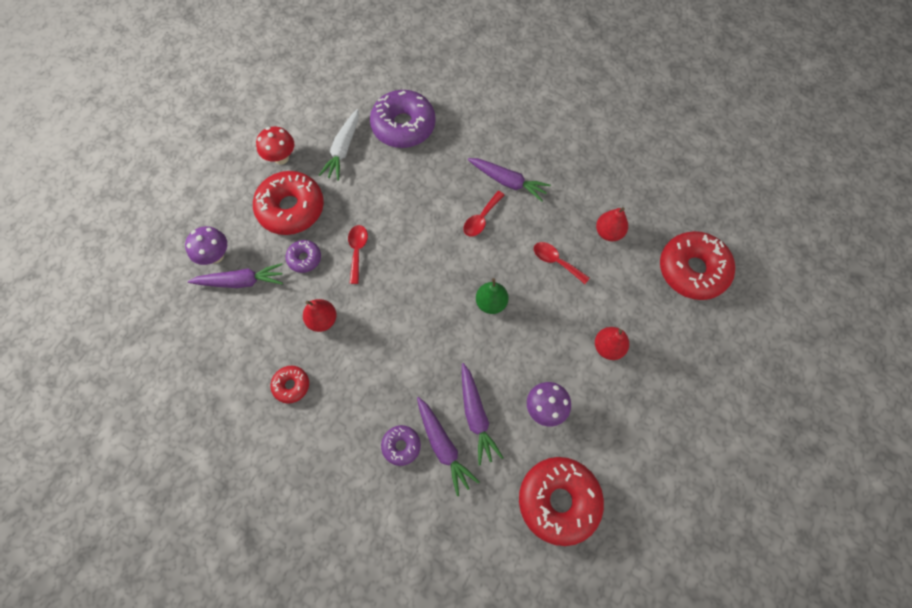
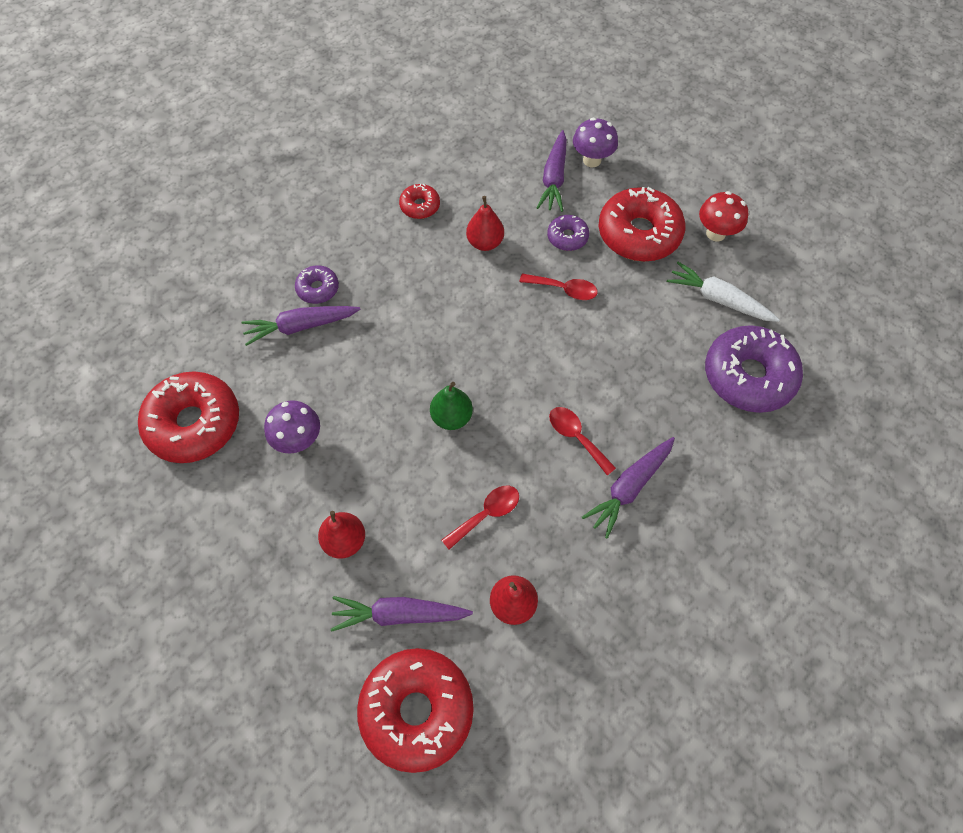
camera: 105 degrees right, 5 degrees down
purple carrot [462,363,503,466] -> purple carrot moved to [330,596,473,632]

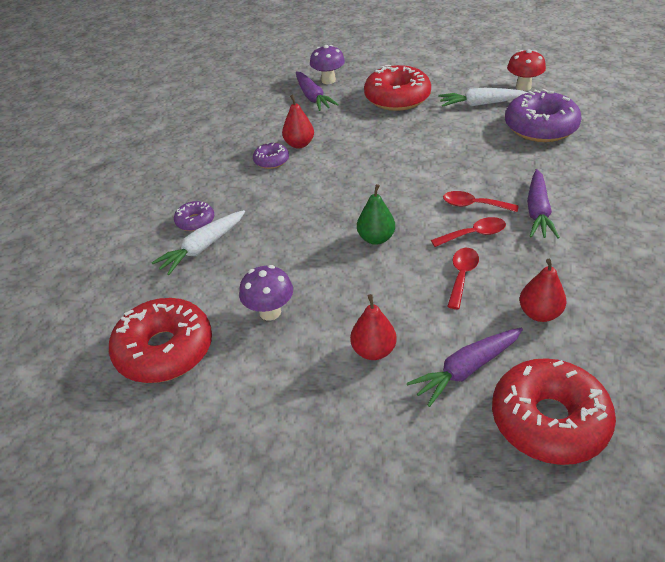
camera: 30 degrees left, 20 degrees down
purple carrot [241,306,361,346] -> white carrot [151,210,245,275]
red donut [399,184,440,219] -> none
red spoon [519,274,598,300] -> red spoon moved to [431,217,506,247]
purple donut [547,215,589,251] -> purple donut moved to [253,142,289,169]
red mushroom [699,191,748,242] -> red mushroom moved to [507,49,546,91]

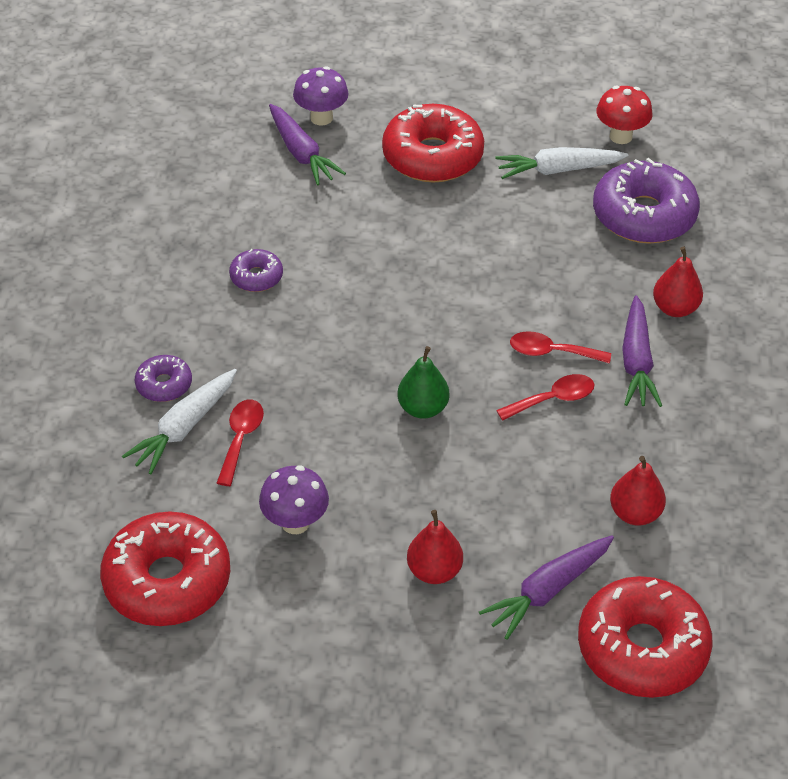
camera: 10 degrees left, 5 degrees up
red pear [282,95,314,148] -> red pear moved to [653,247,703,317]
red spoon [447,248,479,309] -> red spoon moved to [217,400,264,486]

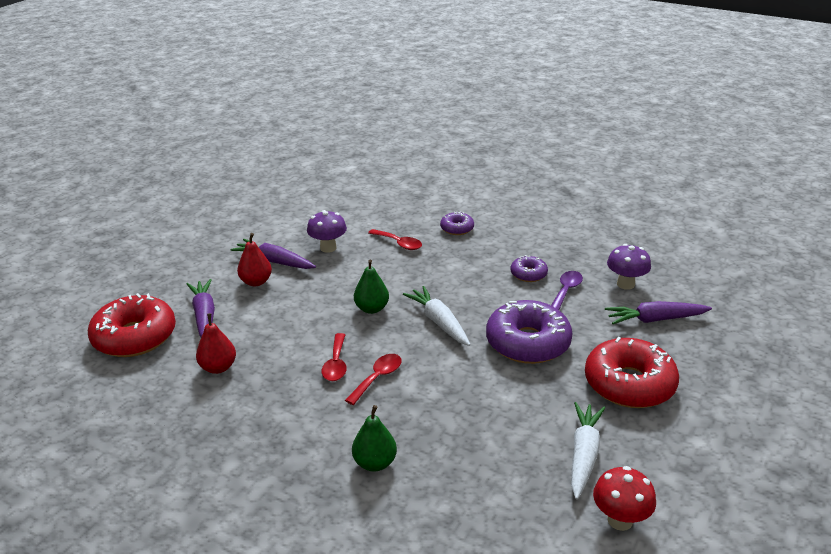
camera: 115 degrees right, 15 degrees down
red donut [100,511,230,626] -> none
white carrot [122,369,237,474] -> white carrot moved to [403,286,470,346]
purple mushroom [293,66,349,126] -> purple mushroom moved to [607,244,651,290]
purple donut [593,158,700,244] -> purple donut moved to [486,300,572,364]
purple carrot [622,295,662,407] -> purple carrot moved to [230,239,316,269]
red pear [653,247,703,317] -> green pear [352,405,397,472]
none -> purple spoon [551,271,583,310]

